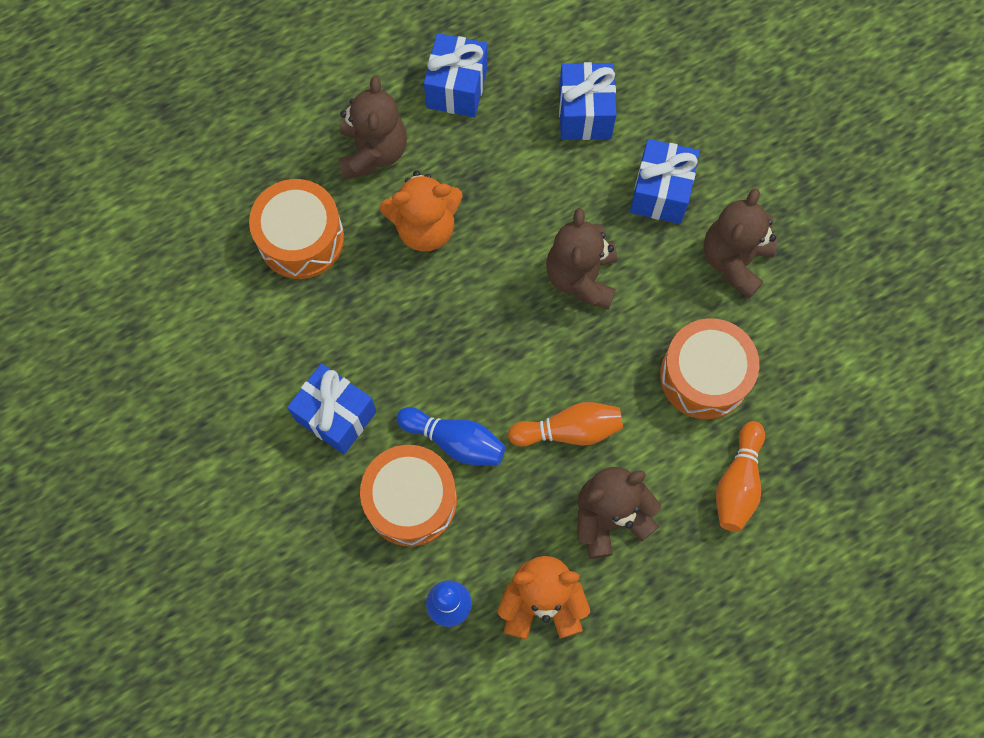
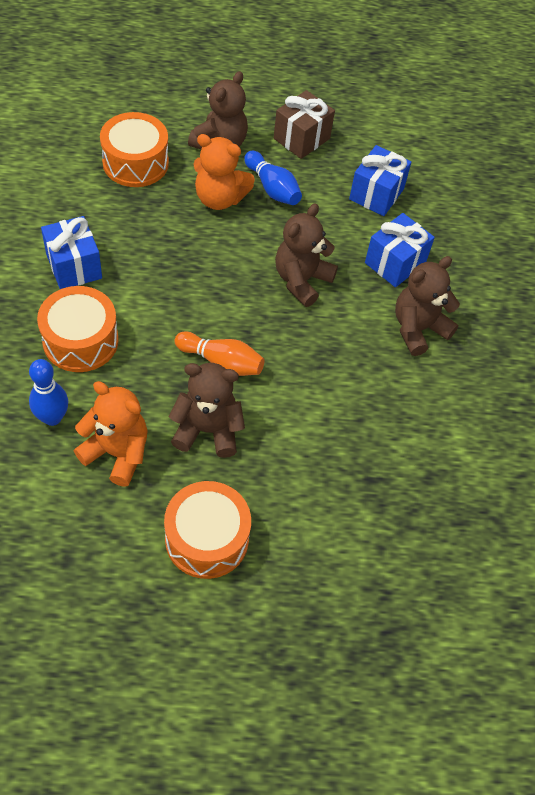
camera: 25 degrees right, 15 degrees down
blue bowling pin [397,407,506,465] -> blue bowling pin moved to [244,151,302,205]
blue gift [424,33,487,117] -> brown gift [274,90,335,159]
orange drum [660,318,759,419] -> orange drum moved to [164,481,251,579]
orange bowling pin [716,421,765,532] -> none

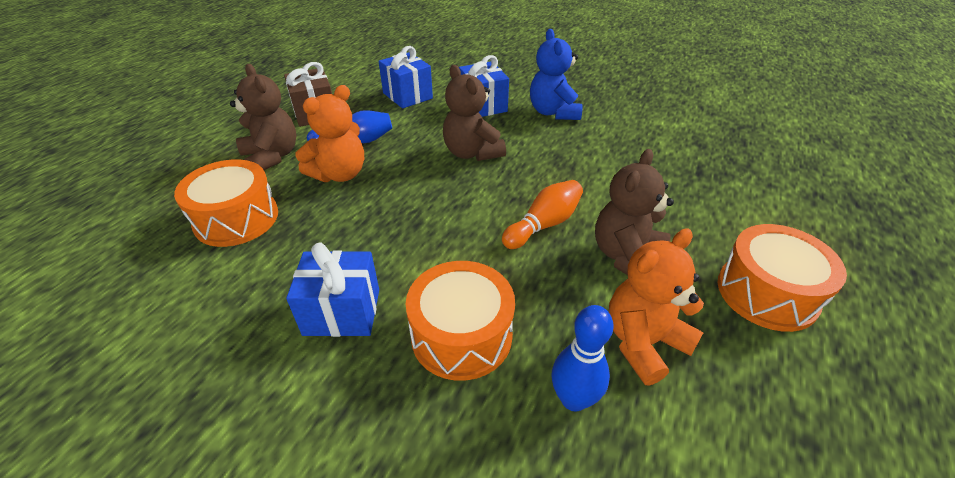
camera: 60 degrees left, 15 degrees down
brown teddy bear [395,256,460,356] -> blue teddy bear [530,29,583,120]

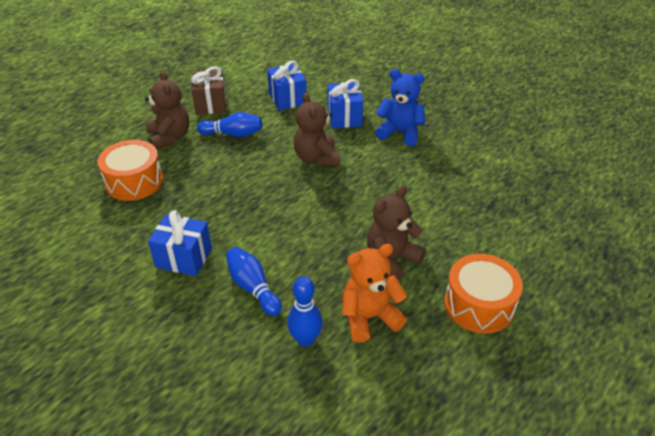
camera: 15 degrees right, 0 degrees up
orange teddy bear [296,85,364,182] -> none
orange drum [406,261,515,381] -> blue bowling pin [226,247,282,316]
orange bowling pin [502,180,583,249] -> none
blue teddy bear [530,29,583,120] -> blue teddy bear turned 105 degrees clockwise [375,69,425,146]

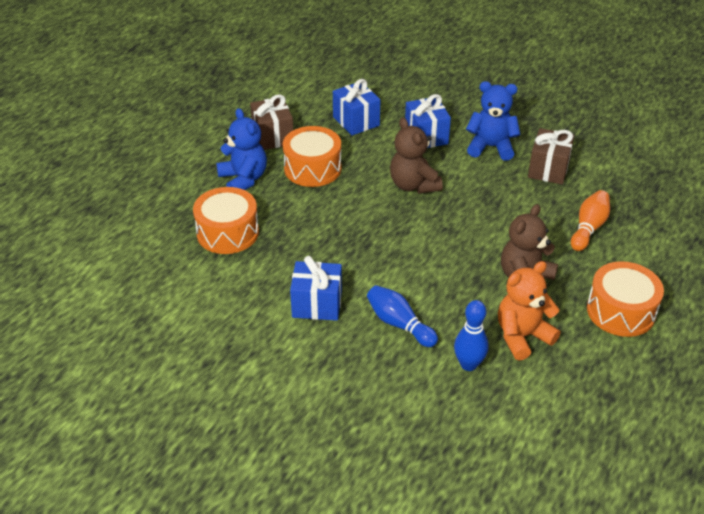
camera: 10 degrees left, 0 degrees up
brown teddy bear [145,71,189,149] -> blue teddy bear [216,108,267,190]
blue bowling pin [197,112,262,137] -> orange drum [283,126,342,187]
none -> brown gift [528,128,574,185]
none -> orange bowling pin [571,190,610,251]

